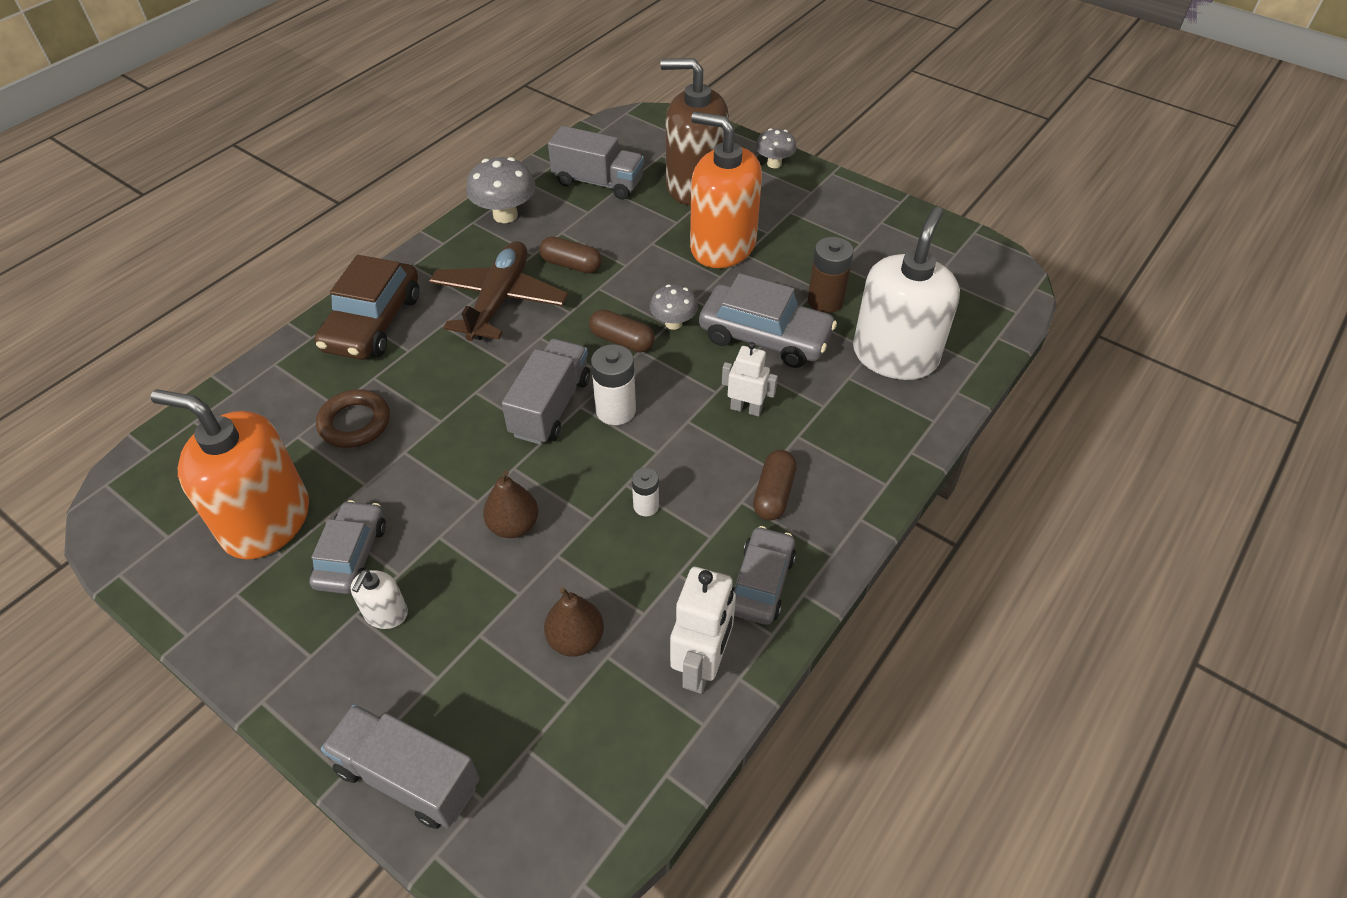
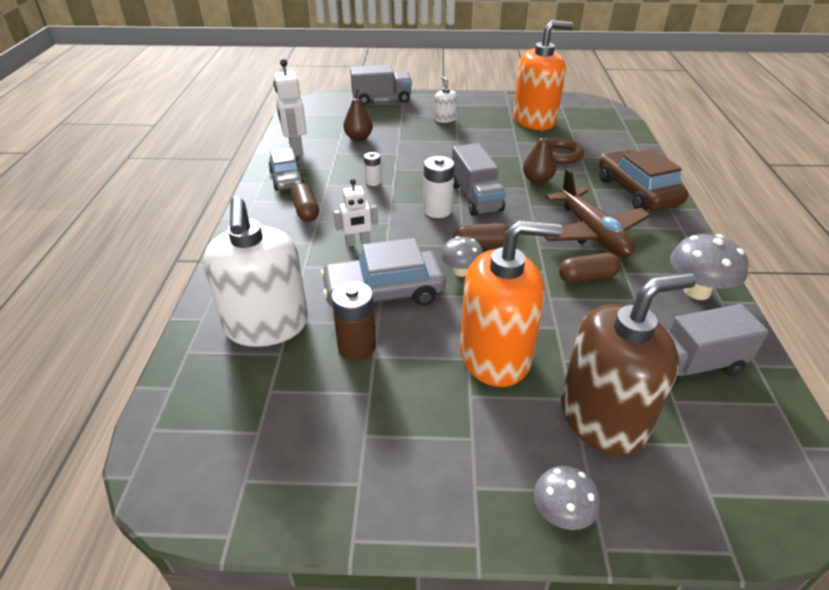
camera: 145 degrees right, 10 degrees down
grey car [309,500,386,594] -> none
brown pear [483,470,538,538] -> brown pear moved to [523,129,556,184]

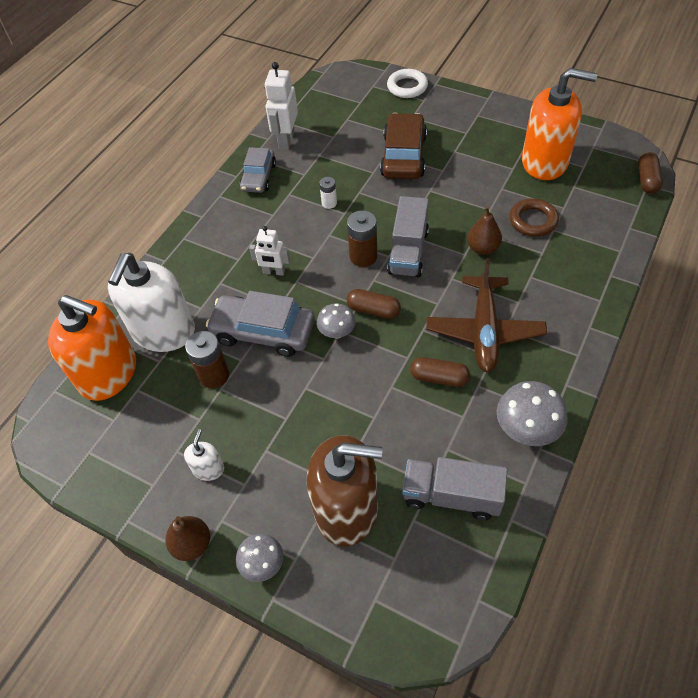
camera: 30 degrees right, 15 degrees up
brown capsule [291,183,319,222] -> brown capsule moved to [638,152,663,194]
brown pear [343,90,373,141] -> brown pear moved to [165,516,210,561]
grey truck [350,65,412,105] -> white ring [387,69,428,98]
white battery [423,156,455,218] -> brown battery [347,210,377,267]
white soap dispenser [434,77,457,123] -> white soap dispenser moved to [184,429,224,481]
orange soap dispenser [460,221,562,387] -> orange soap dispenser moved to [48,295,136,401]
brown car [599,149,688,211] -> brown car moved to [380,113,427,179]

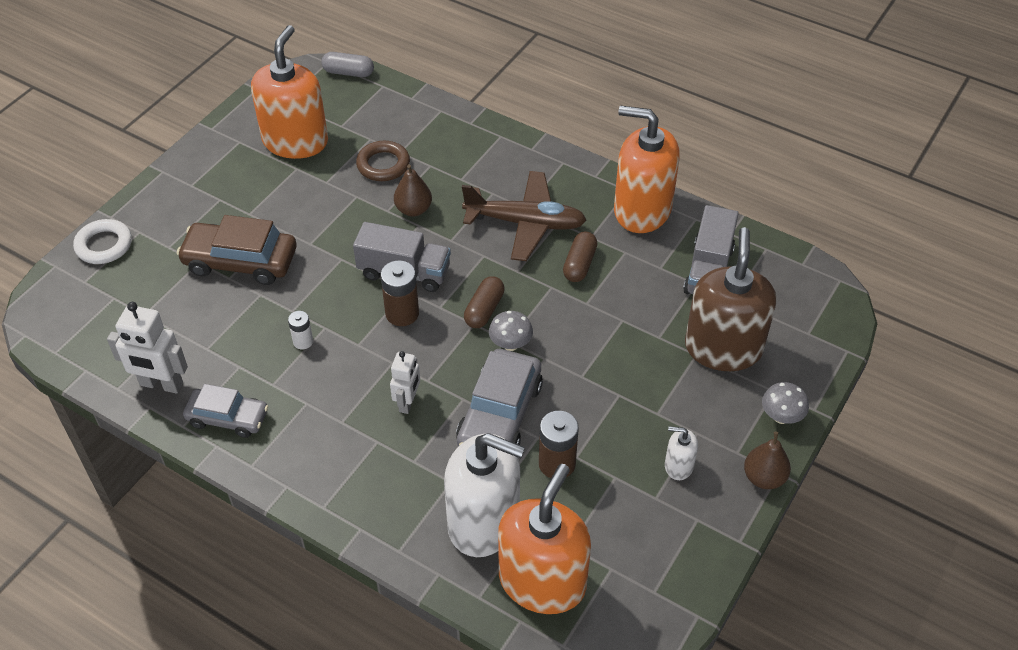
camera: 90 degrees left, 5 degrees down
grey mushroom [497,381,568,446] -> orange soap dispenser [614,106,680,233]
brown capsule [638,152,663,194] -> grey capsule [321,52,374,77]

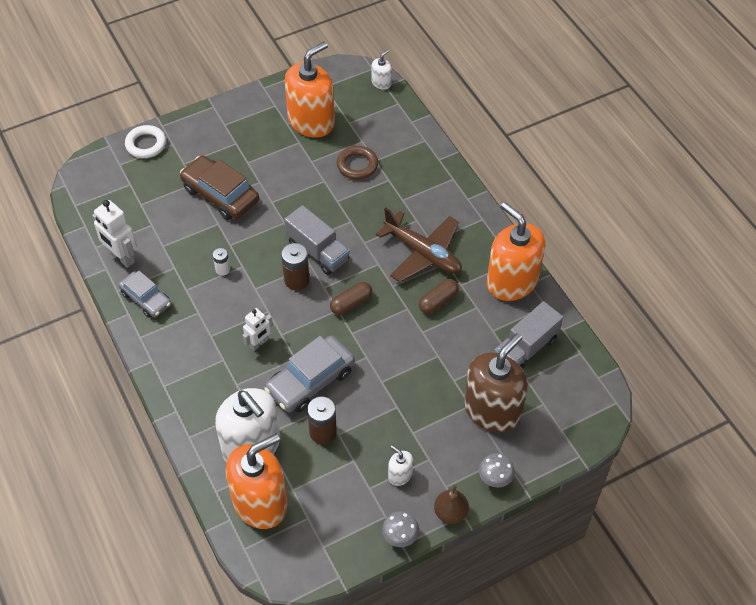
camera: 30 degrees right, 5 degrees up
grey capsule [321,52,374,77] -> white soap dispenser [371,49,392,90]
brown pear [394,164,432,217] -> none
grey mushroom [489,311,533,351] -> grey mushroom moved to [382,511,419,547]

